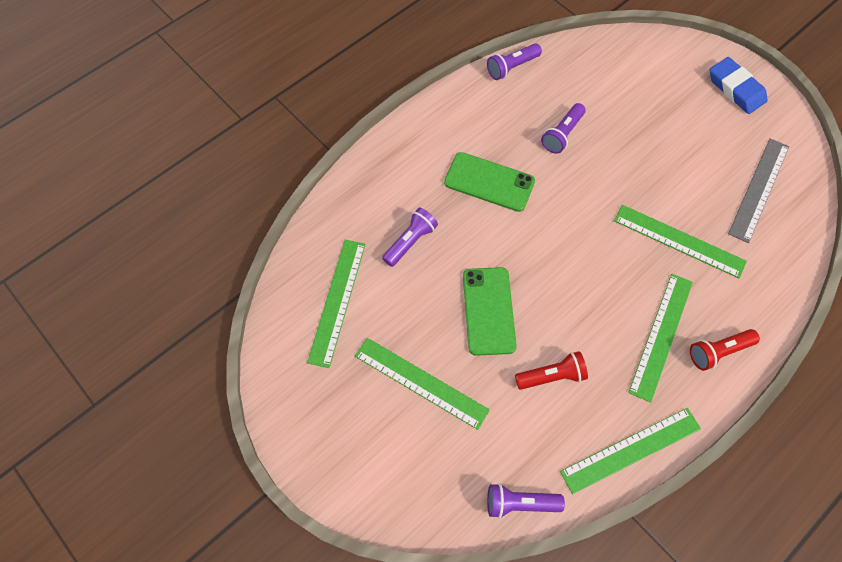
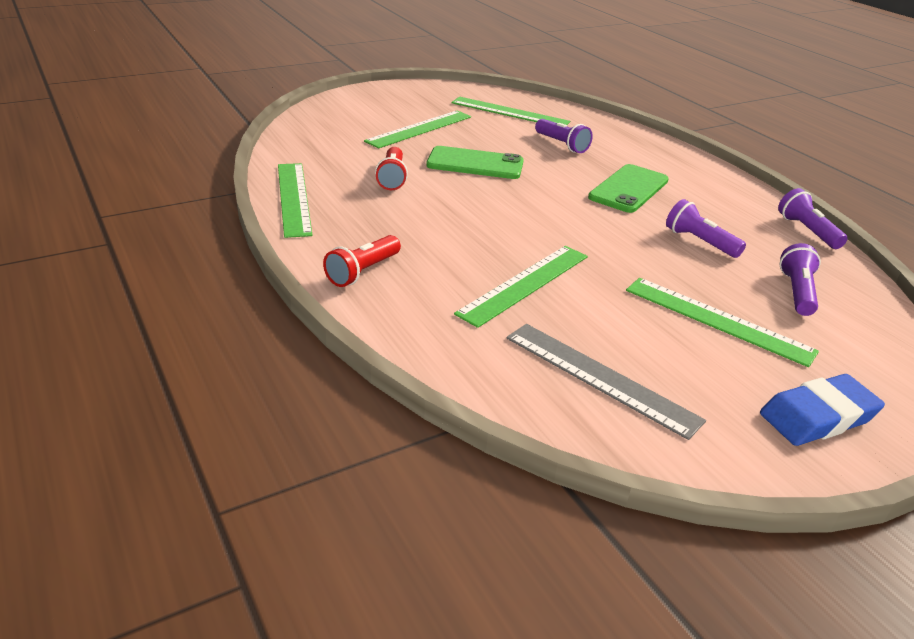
camera: 100 degrees right, 30 degrees down
purple flashlight [487,483,565,519] -> purple flashlight moved to [780,243,821,316]
green ruler [628,274,693,403] -> green ruler moved to [626,278,819,367]
red flashlight [690,329,760,371] -> red flashlight turned 135 degrees counterclockwise [323,235,401,287]

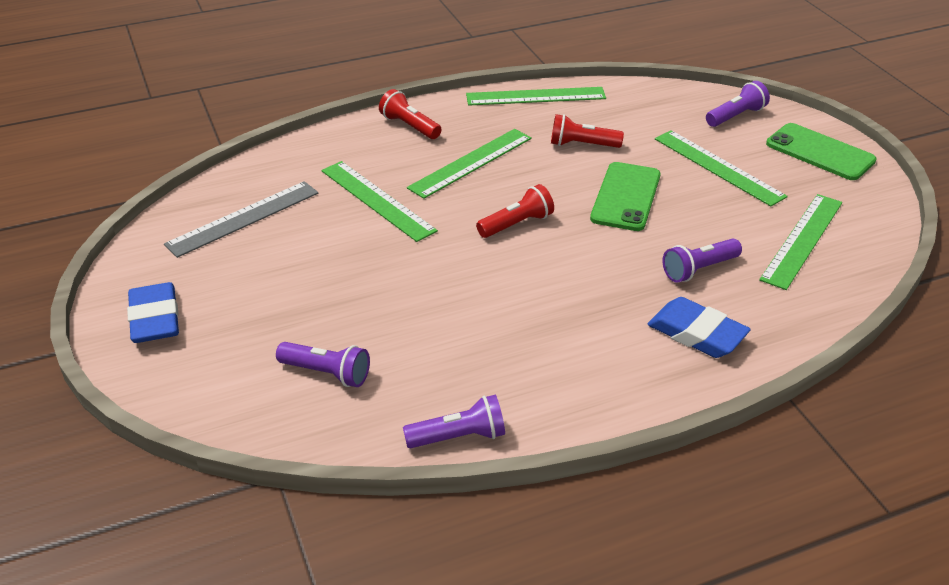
camera: 100 degrees right, 5 degrees up
green phone [588,164,669,213] -> green phone moved to [766,123,876,180]
green ruler [626,278,819,367] -> green ruler moved to [407,129,532,199]
purple flashlight [666,199,746,258] -> purple flashlight moved to [706,81,770,127]
none -> red flashlight [476,184,554,238]
none -> blue eraser [648,297,751,358]

